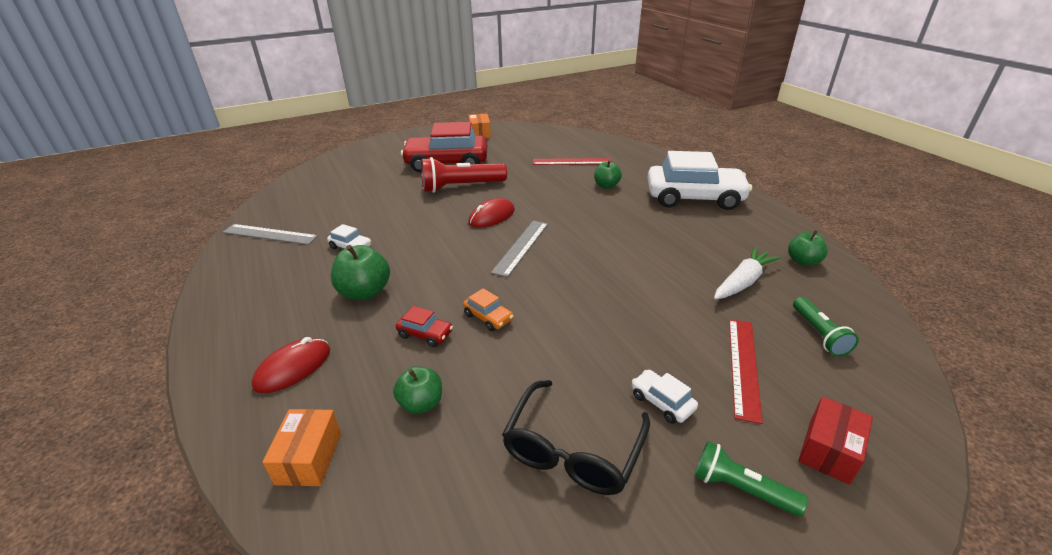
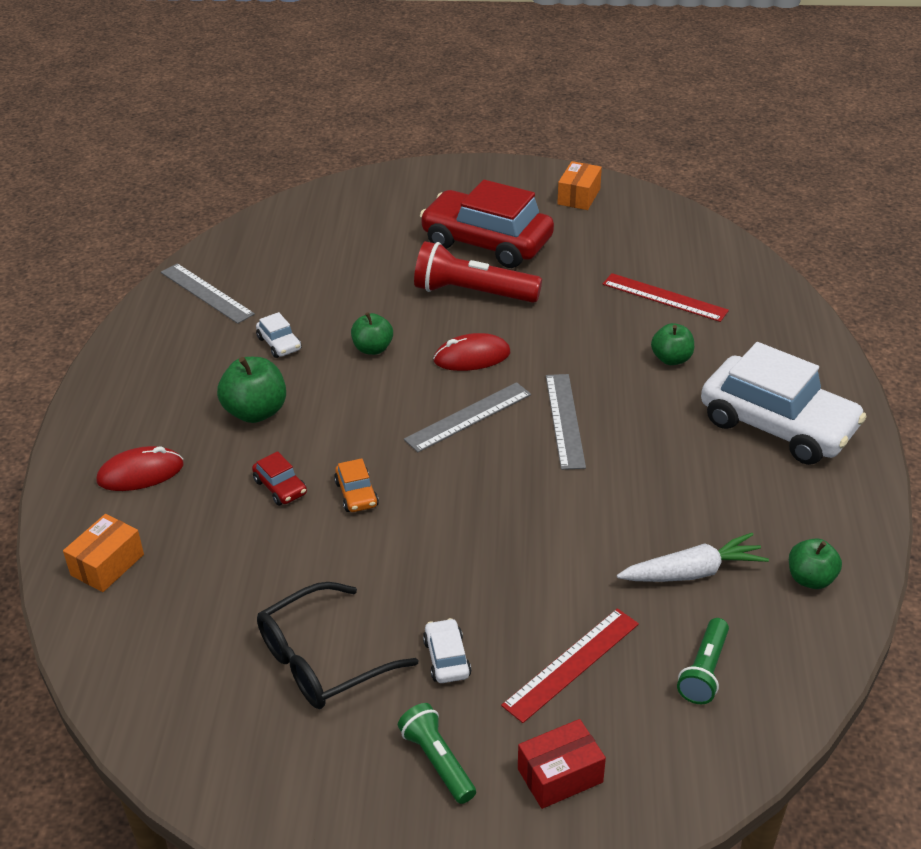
camera: 30 degrees right, 5 degrees up
green apple [393,366,442,414] -> green apple moved to [351,312,393,355]
none -> grey ruler [546,374,586,470]

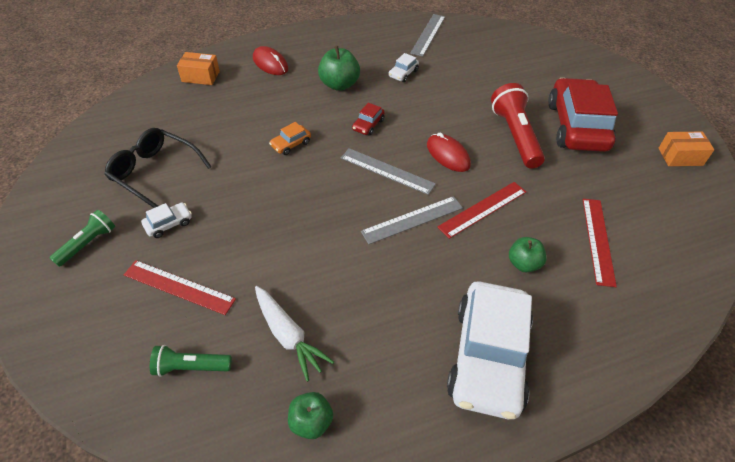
camera: 65 degrees right, 10 degrees up
red car [252,451,307,505] -> red car moved to [352,103,385,136]
green apple [351,312,393,355] -> none
red box [518,719,606,809] -> none
none -> red ruler [437,182,526,239]

